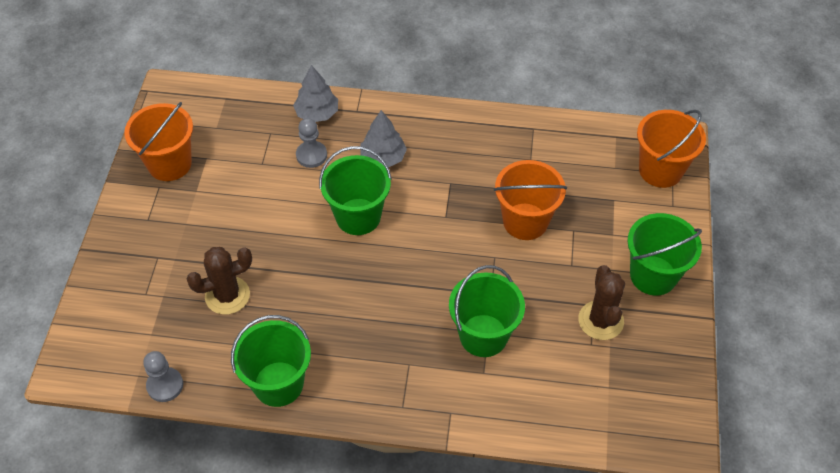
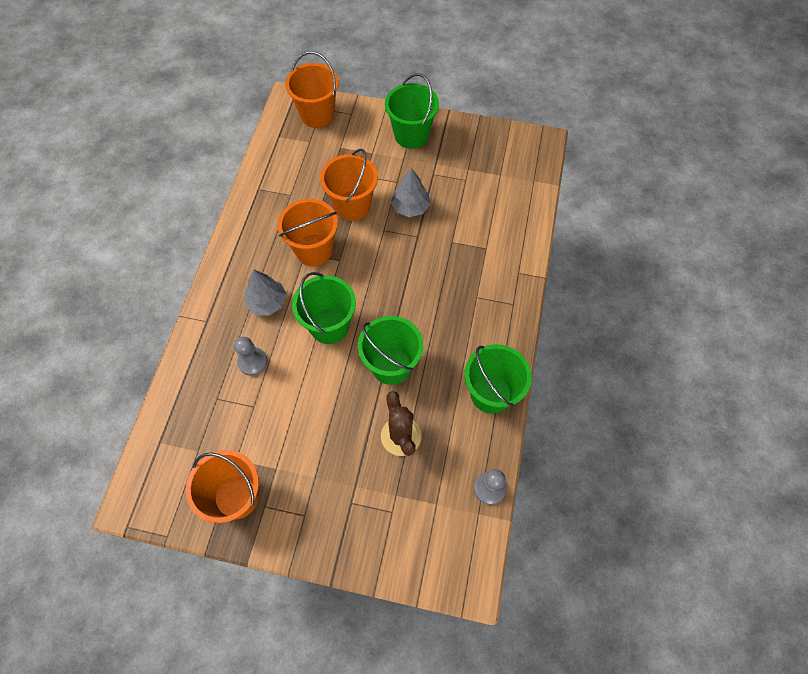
camera: 85 degrees left, 10 degrees up
grey tree [293,65,338,122] -> grey tree moved to [391,168,430,217]
green bucket [449,265,525,357] -> green bucket moved to [358,316,423,385]
brown cactus [578,265,625,340] -> none
none -> orange bucket [278,199,338,266]

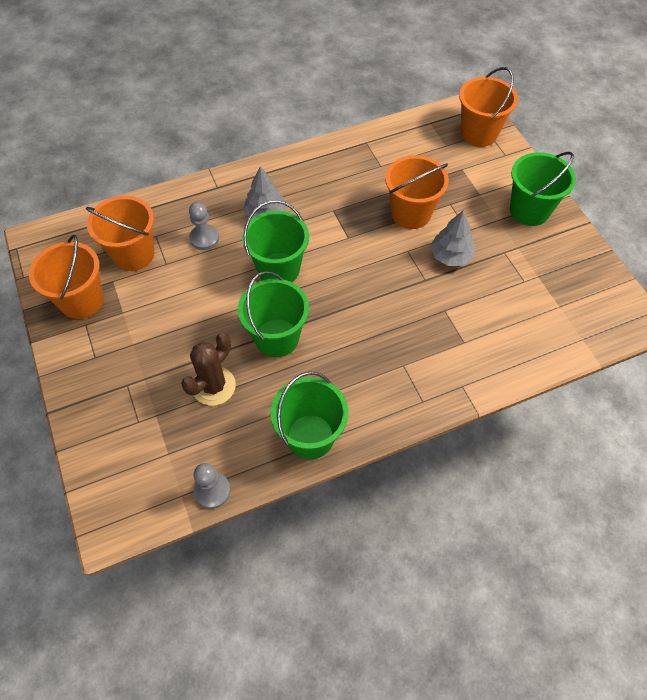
camera: 55 degrees right, 5 degrees down
orange bucket [278,199,338,266] -> orange bucket moved to [86,196,154,271]

